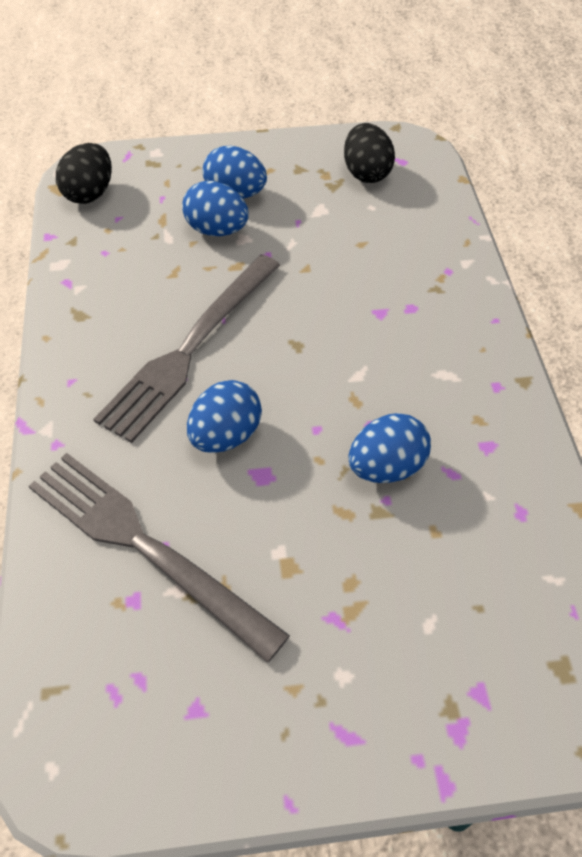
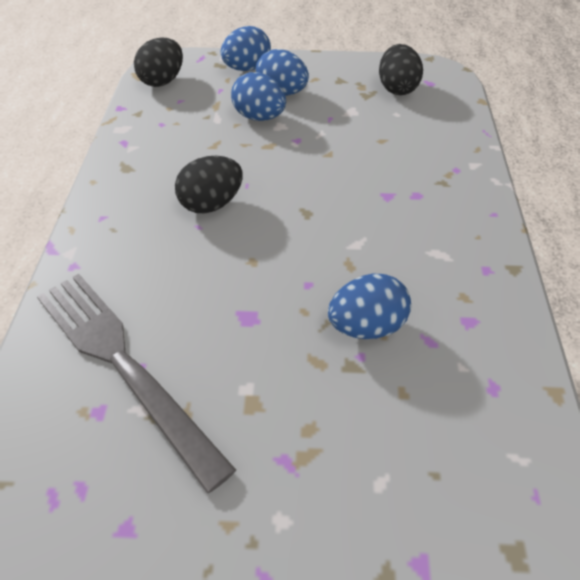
camera: 10 degrees right, 5 degrees down
grey fork [93,255,280,443] -> black egg [175,156,243,213]
blue egg [187,380,262,453] -> blue egg moved to [221,26,271,71]

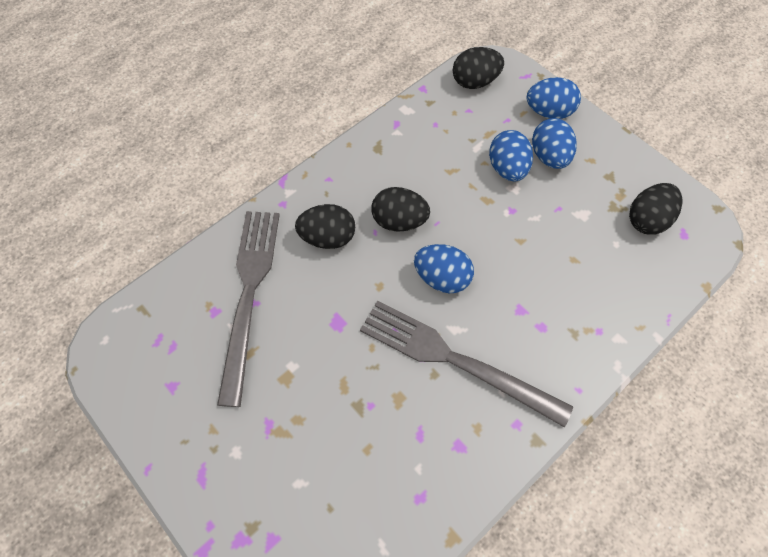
camera: 45 degrees right, 15 degrees up
blue egg [328,274,411,339] -> blue egg moved to [414,244,474,293]
none -> black egg [295,204,355,249]
none -> grey fork [360,301,573,427]

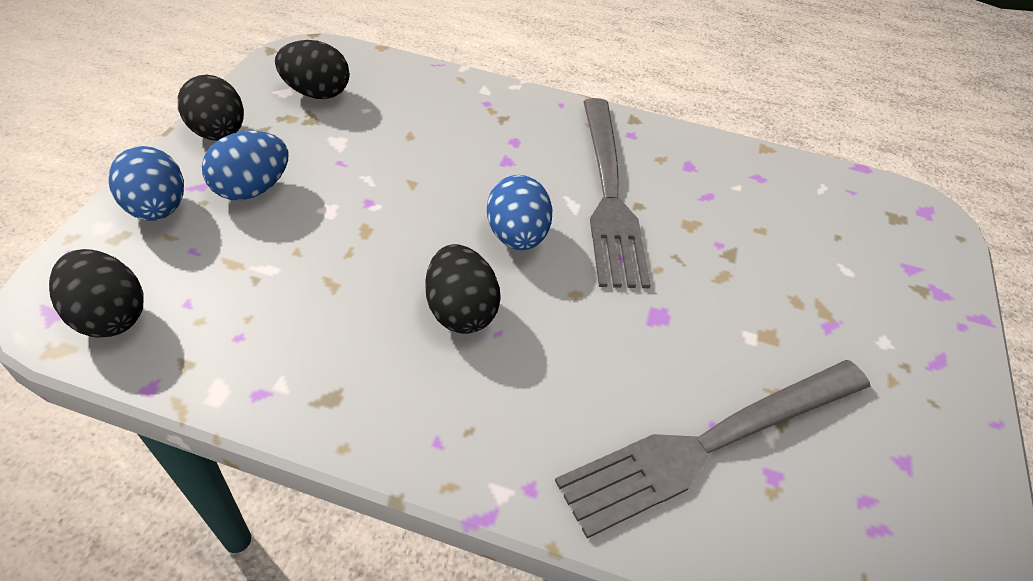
camera: 125 degrees left, 15 degrees down
black egg [295,204,355,249] -> black egg moved to [178,75,244,141]
blue egg [489,130,533,181] -> none

